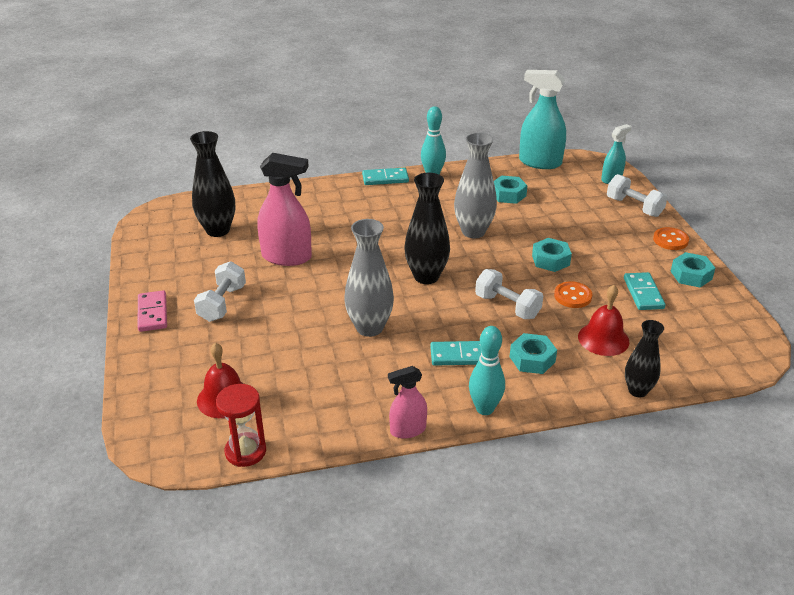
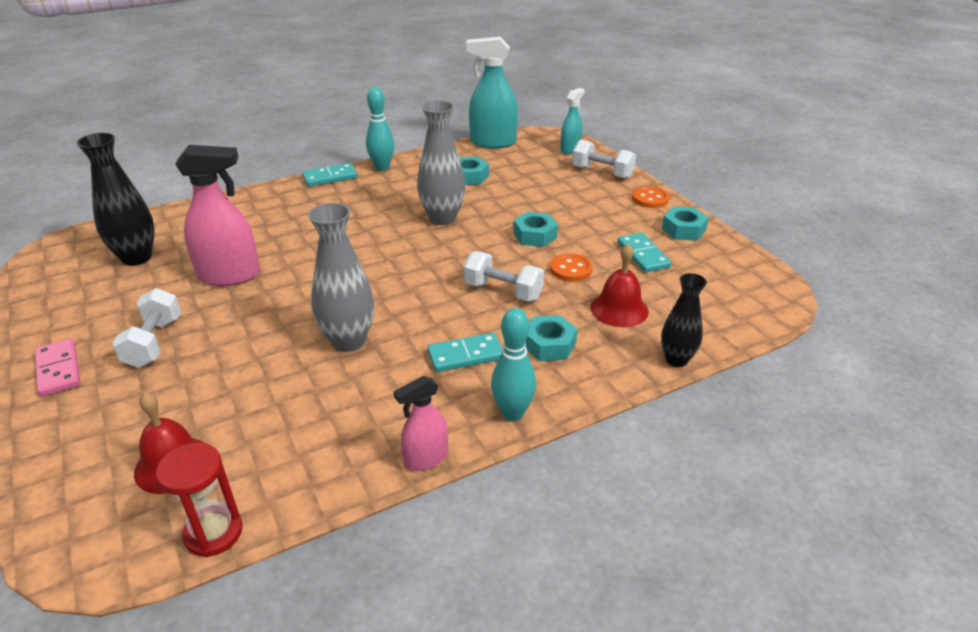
camera: 15 degrees left, 0 degrees up
black vase [404,173,450,284] -> none

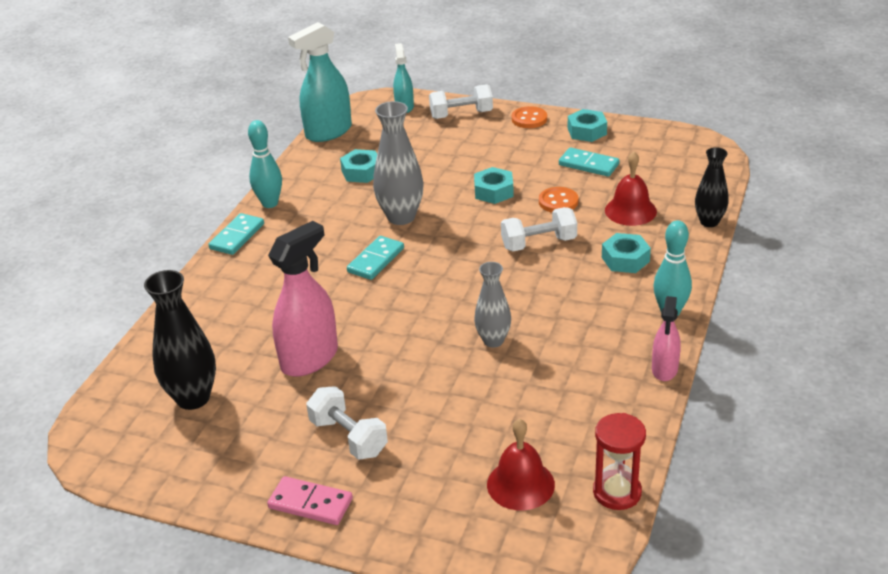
camera: 40 degrees left, 0 degrees up
grey vase [308,203,374,352] -> grey vase [474,262,511,348], size x0.64
turquoise domino [427,333,502,372] -> turquoise domino moved to [347,236,404,280]

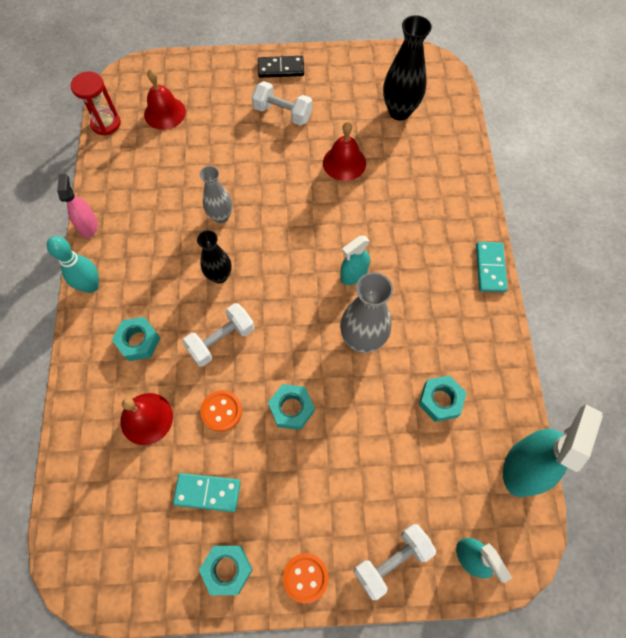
camera: 155 degrees right, 30 degrees up
turquoise bowling pin [248,120,282,208] -> none
pink domino [267,476,353,525] -> black domino [258,56,304,78]
pink spray bottle [268,221,338,377] -> red bell [323,122,366,181]
turquoise domino [347,236,404,280] -> turquoise spray bottle [340,236,370,285]
black vase [695,147,729,227] -> black vase moved to [197,230,232,284]

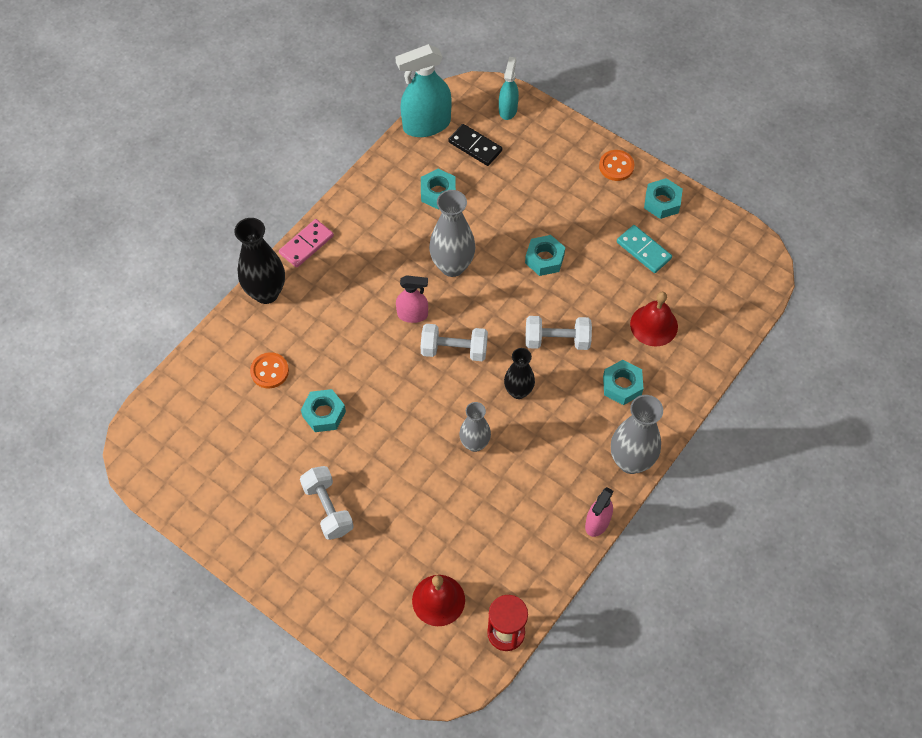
camera: 140 degrees left, 5 degrees down
turquoise bowling pin [47,236,99,293] -> grey vase [611,395,663,474]
orange button [200,390,242,432] -> orange button moved to [250,352,289,388]
black domino [258,56,304,78] -> black domino moved to [448,124,502,166]
red bell [323,122,366,181] -> turquoise nut [301,389,346,432]
turquoise spray bottle [340,236,370,285] -> pink spray bottle [396,275,428,323]
white dumbbell [354,524,436,600] -> white dumbbell moved to [420,324,488,361]
black vase [383,15,432,121] -> black vase moved to [234,218,285,304]
turquoise domino [476,242,508,292] -> pink domino [279,219,334,268]

